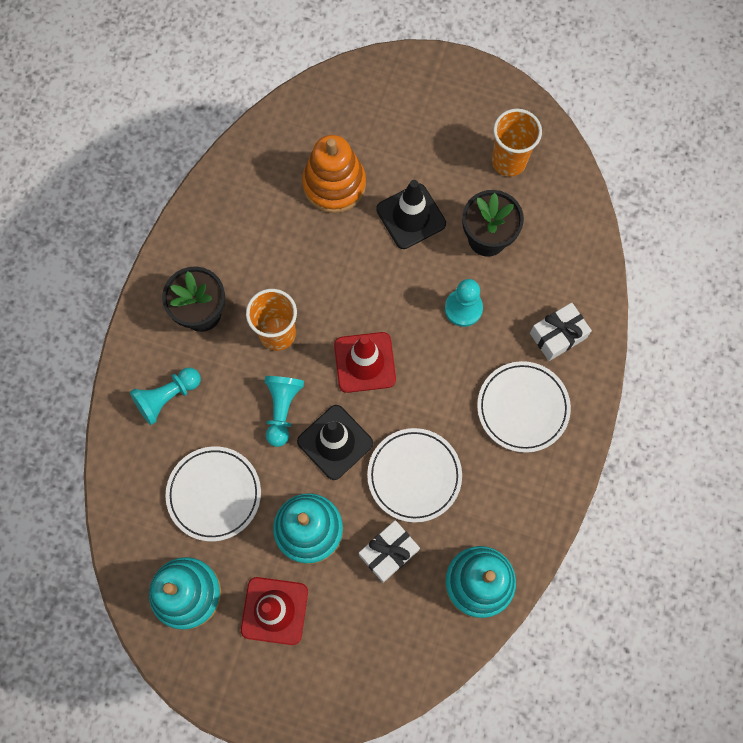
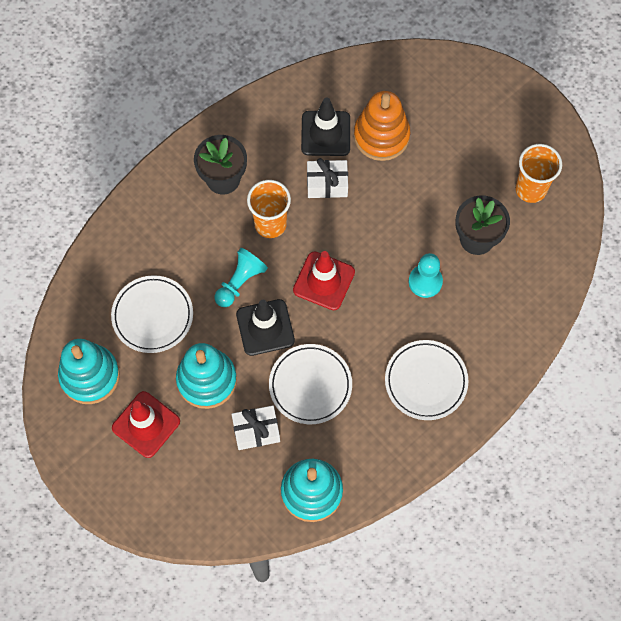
camera: 30 degrees right, 5 degrees down
turquoise pawn [130,367,201,425] -> none
black traffic cone [376,180,446,249] -> black traffic cone moved to [301,97,350,156]
white gift [530,303,592,361] -> white gift moved to [307,158,348,198]

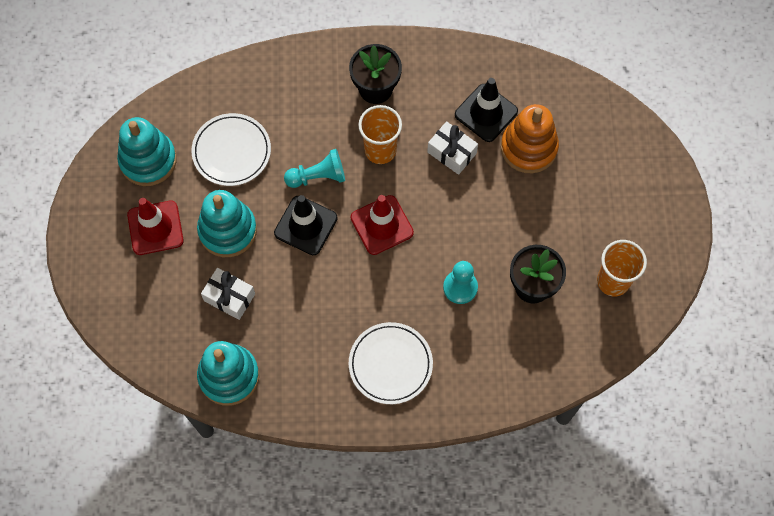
camera: 40 degrees right, 0 degrees up
white plate [269,344,352,424] -> none

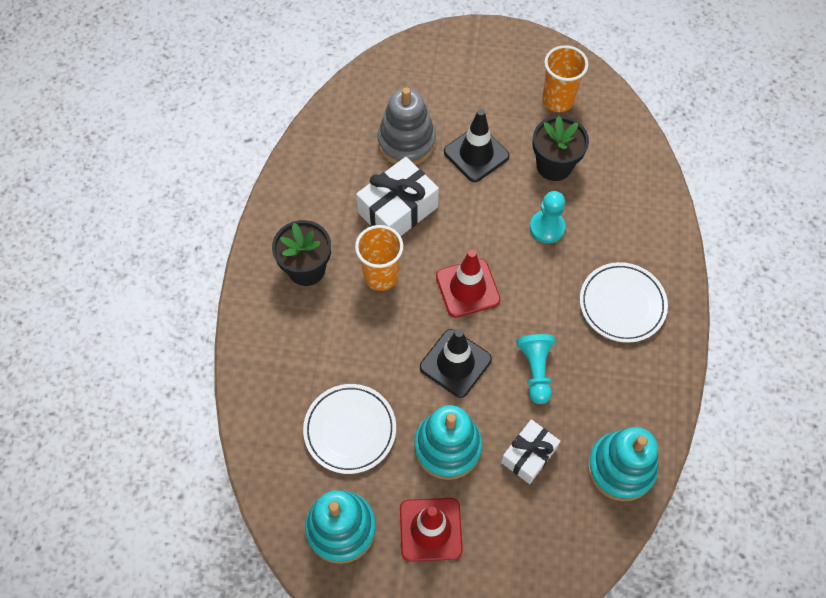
camera: 80 degrees left, 5 degrees down
turquoise pawn [284,149,345,188] -> turquoise pawn moved to [516,334,555,404]
white gift [427,121,478,175] -> white gift [356,157,439,236], size x1.54
black traffic cone [455,78,518,142] -> black traffic cone moved to [444,109,510,182]
orange stacking toy [501,104,559,173] -> grey stacking toy [378,87,436,165]

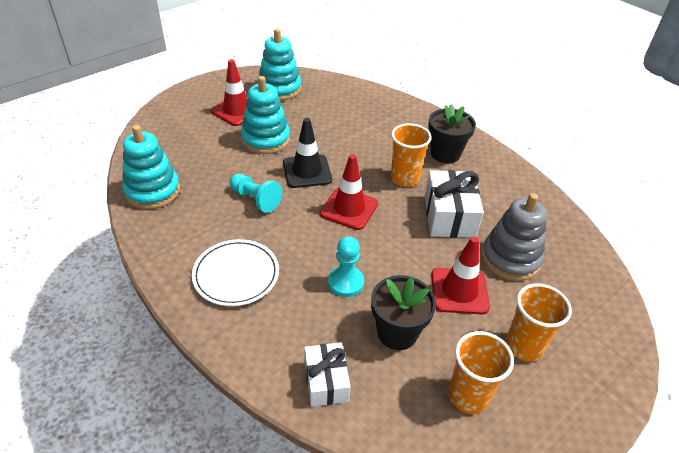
camera: 130 degrees right, 20 degrees down
white plate [303,384,396,474] -> none
black traffic cone [444,109,510,182] -> red traffic cone [431,236,490,314]
white gift [501,419,560,484] -> white gift moved to [304,342,351,407]
none -> orange cup [506,283,572,362]

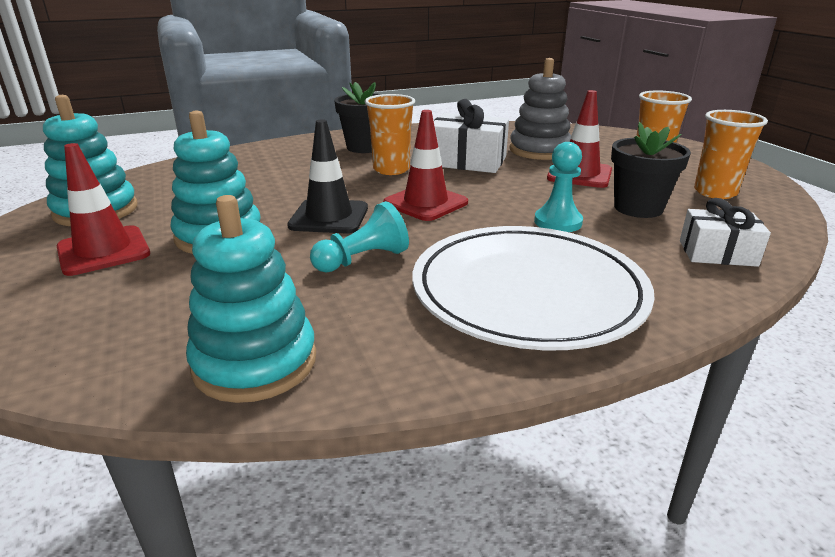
camera: 70 degrees left, 15 degrees down
white plate [192,239,279,306] -> white plate [413,226,655,350], size x1.65

